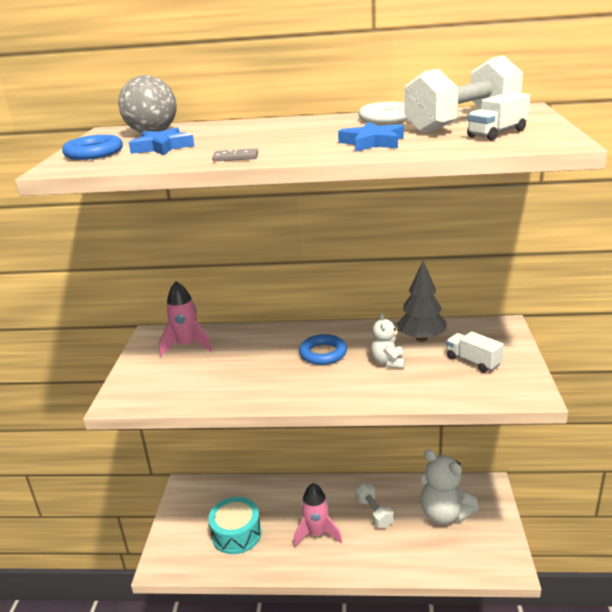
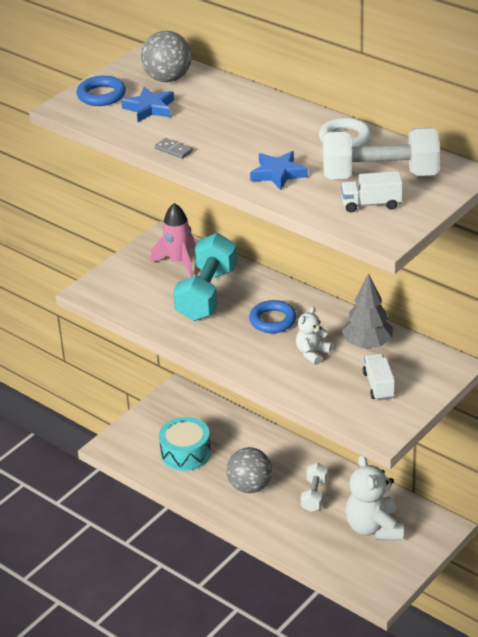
camera: 35 degrees right, 10 degrees up
pink rocket [293,483,342,547] -> grey ball [227,447,272,493]
none -> turquoise dumbbell [173,233,237,321]

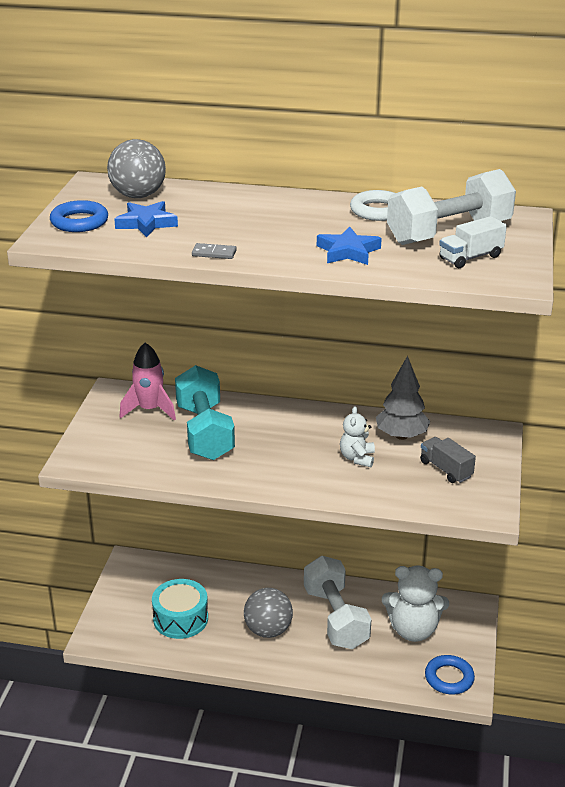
camera: 30 degrees left, 5 degrees down
blue ring [249,300,297,333] -> blue ring moved to [425,655,475,695]
white dumbbell [301,463,328,512] -> white dumbbell [304,556,372,649], size x1.85
white teddy bear [346,455,403,540] -> white teddy bear turned 45 degrees counterclockwise [382,566,449,642]
white truck [363,353,395,401] -> grey truck [420,437,476,483]

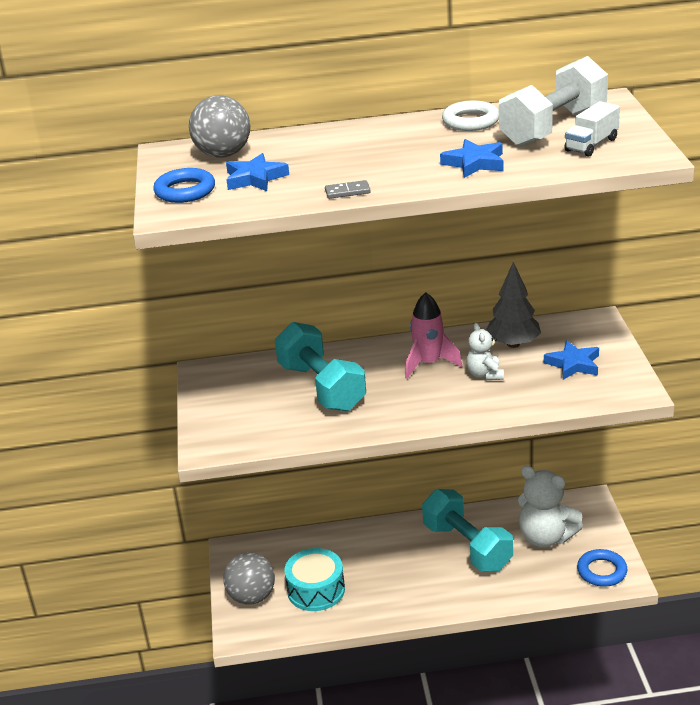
camera: 15 degrees left, 0 degrees up
pink rocket [120,343,176,421] -> pink rocket moved to [405,292,462,379]
grey ball [244,588,293,638] -> grey ball moved to [223,553,275,605]
white dumbbell [304,556,372,649] -> turquoise dumbbell [422,489,513,572]
white teddy bear [382,566,449,642] -> white teddy bear turned 45 degrees clockwise [518,466,583,548]
grey truck [420,437,476,483] -> blue star [544,340,599,380]

